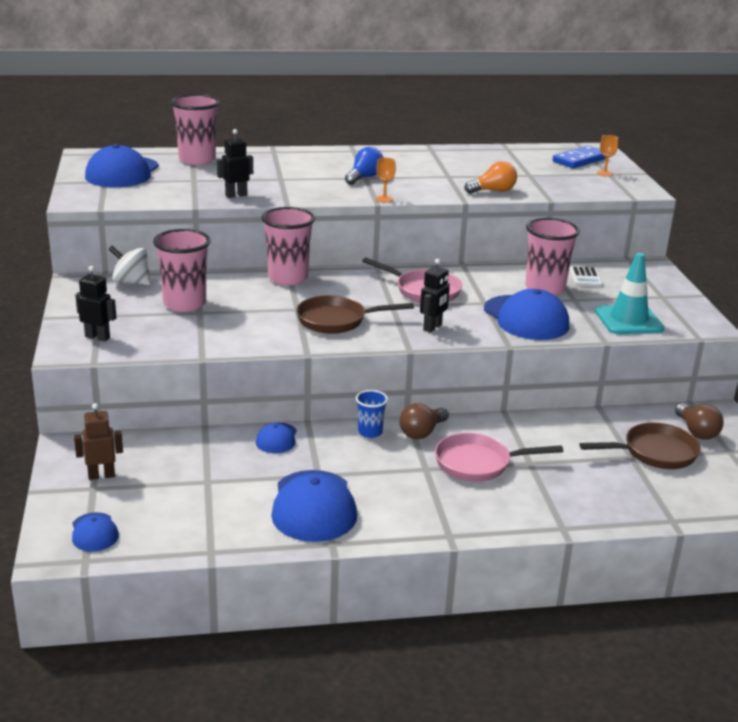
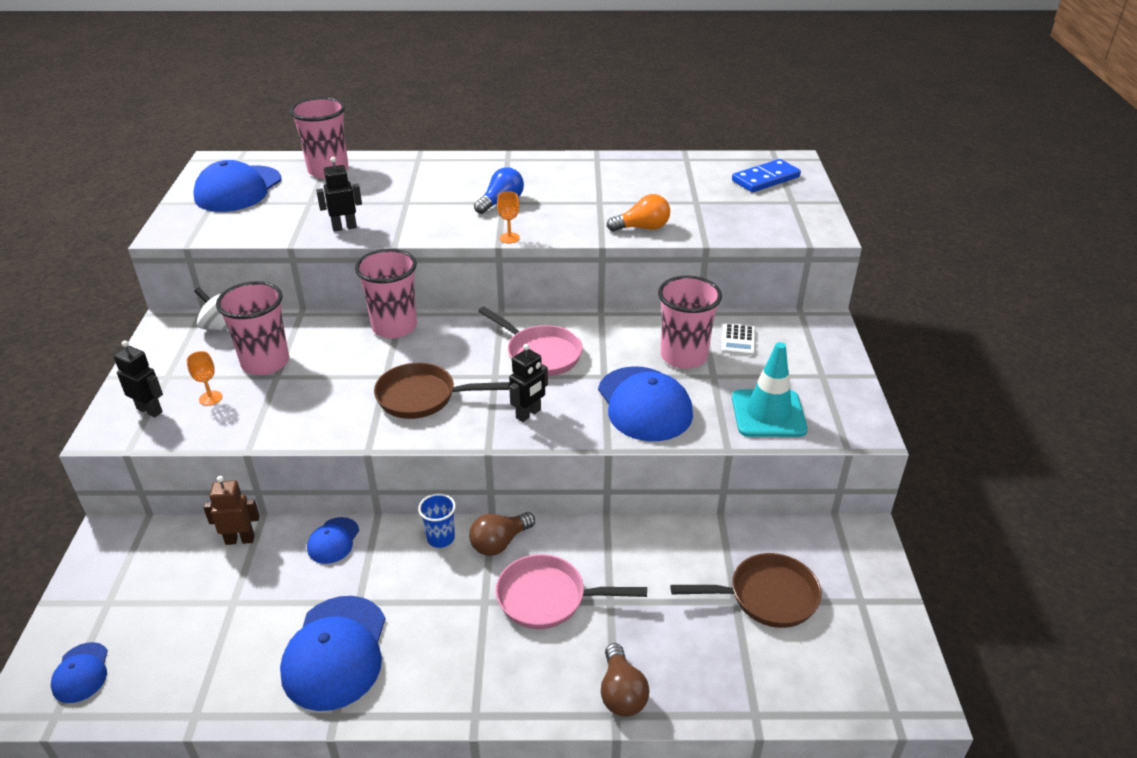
camera: 10 degrees right, 10 degrees up
brown robot [74,403,123,480] -> brown robot moved to [204,476,260,545]
orange goblet [597,135,618,176] -> orange goblet moved to [187,351,222,406]
brown light bulb [675,403,724,440] -> brown light bulb moved to [601,643,650,717]

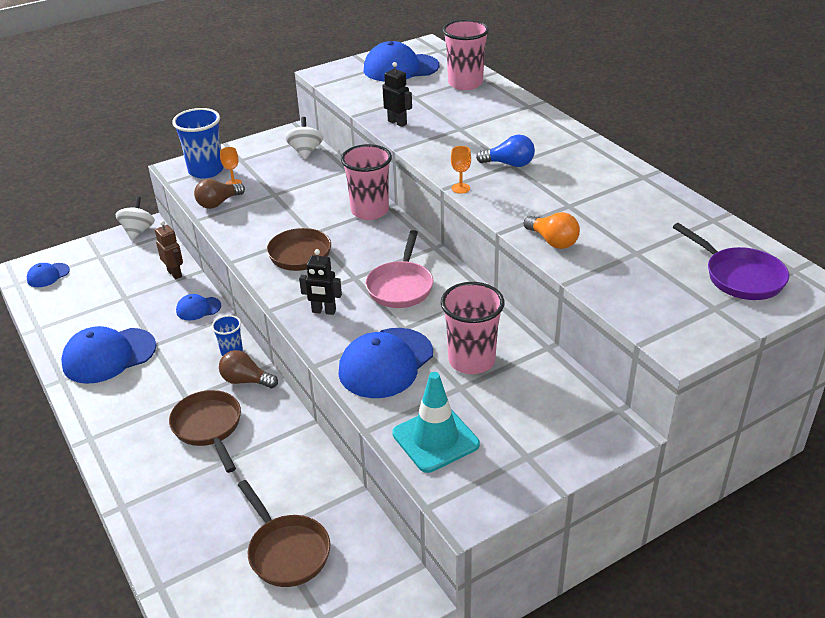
camera: 60 degrees right, 0 degrees up
black robot [114,341,163,417] -> blue cup [172,108,224,179]
pink cup [216,281,289,375] -> none
pink pan [496,554,647,629] -> brown pan [169,390,241,473]
brown light bulb [601,643,650,717] -> brown light bulb moved to [194,179,245,209]
white calculator [721,323,756,356] -> none
blue domino [732,159,801,192] -> purple pan [673,223,789,300]
none -> white spinning top [115,196,155,240]

